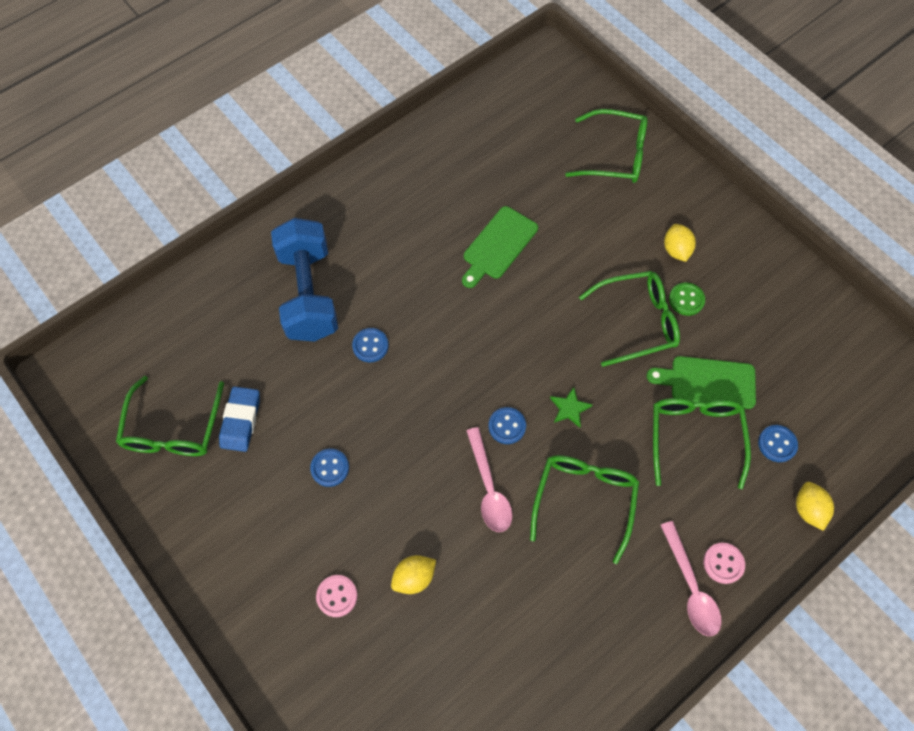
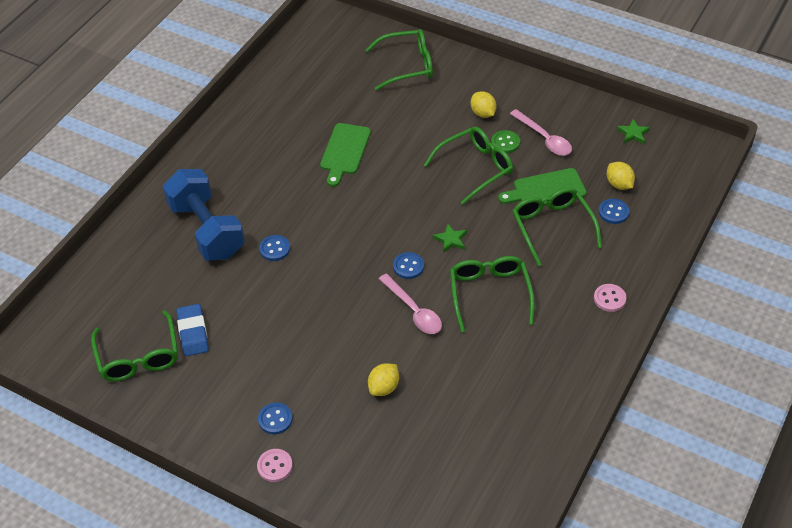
camera: 20 degrees left, 15 degrees down
blue button [310,449,349,487] -> blue button moved to [258,403,293,435]
pink button [316,575,357,617] -> pink button moved to [257,449,293,482]
pink spoon [661,521,722,636] -> pink spoon moved to [510,109,572,156]
yellow lemon [796,482,834,531] -> yellow lemon moved to [607,162,635,190]
none -> green star [617,119,650,144]

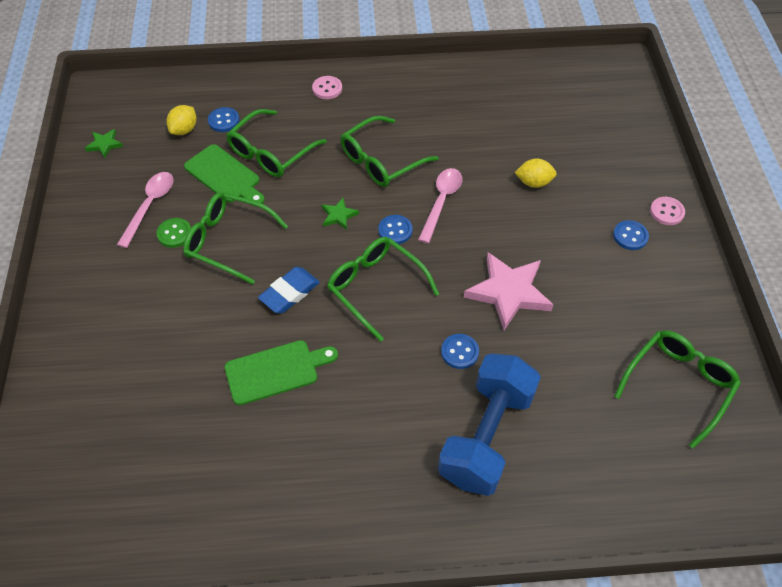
camera: 125 degrees left, 5 degrees up
blue eraser [176,304,209,356] -> blue eraser moved to [258,267,320,313]
green glasses [365,29,433,90] -> green glasses moved to [327,237,439,342]
yellow lemon [471,91,497,118] -> none
none -> pink star [464,252,554,330]

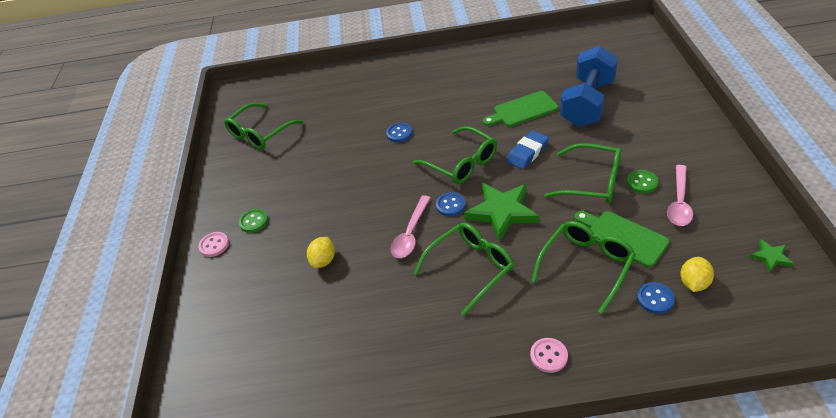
camera: 175 degrees left, 10 degrees down
green star [322,198,359,230] -> green star [464,183,539,242], size x2.12
blue dumbbell [438,353,541,496] -> blue dumbbell moved to [560,46,618,127]
pink star [464,252,554,330] -> none
yellow lemon [514,158,557,188] -> yellow lemon turned 75 degrees counterclockwise [307,237,335,268]
blue button [613,220,649,250] -> green button [239,209,268,233]

